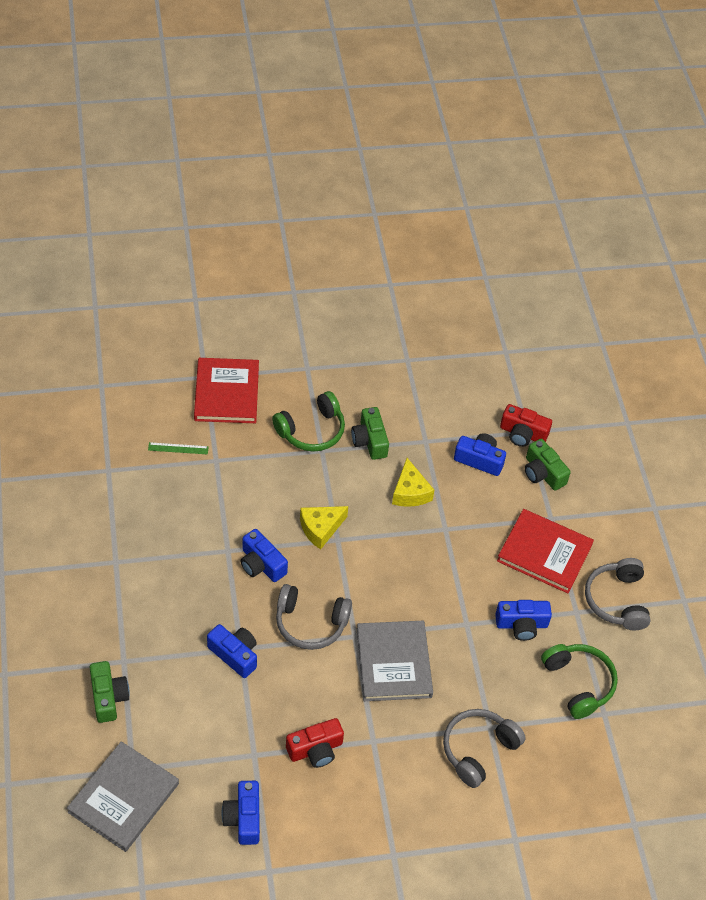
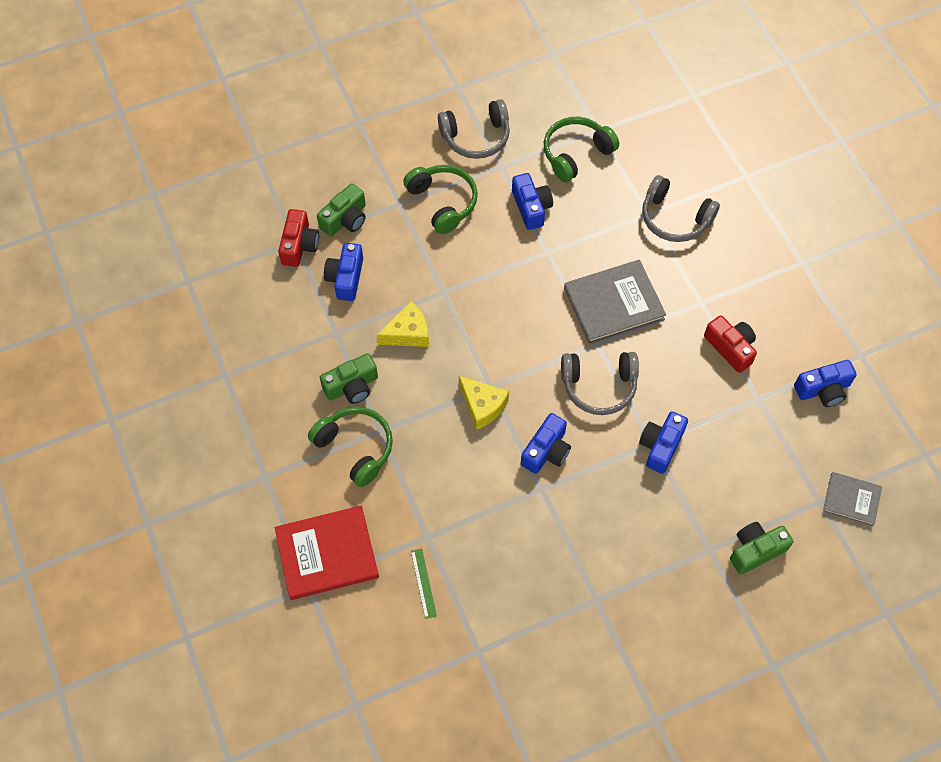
camera: 100 degrees left, 10 degrees up
grey book [67,741,179,852] -> grey book [823,472,882,526], size x0.57
grey headphones [276,584,352,650] -> grey headphones turned 90 degrees clockwise [561,352,639,415]
red book [497,509,594,593] -> green headphones [403,165,478,234]

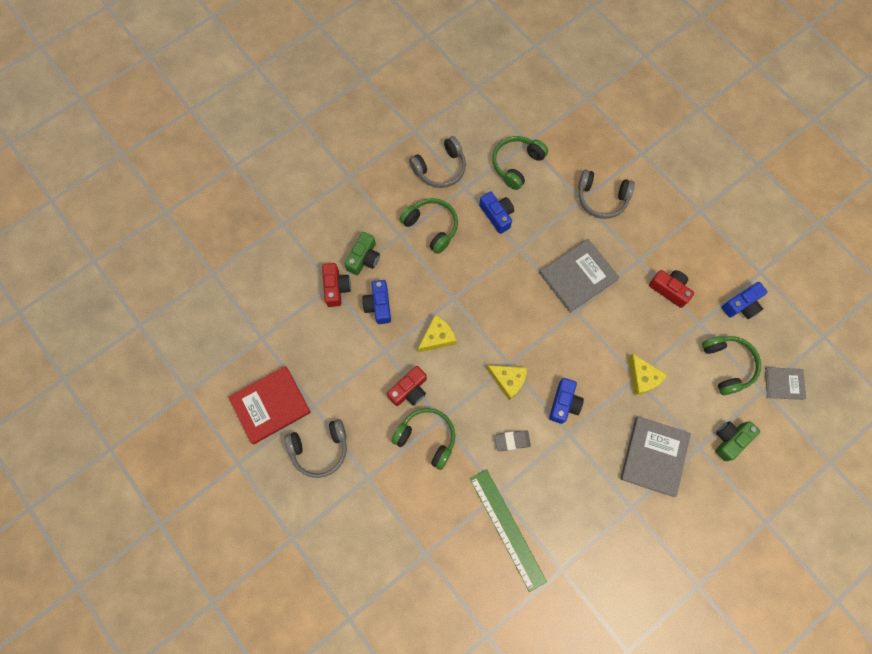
camera: 15 degrees left, 10 degrees up
red book [275,505,379,600] -> red book moved to [228,366,311,444]
green camera [320,353,378,404] -> red camera [387,366,427,406]
green ruler [411,549,437,619] -> green ruler [470,469,547,592], size x2.31
grey headphones [561,352,639,415] -> grey headphones moved to [285,419,347,478]
blue camera [639,412,688,474] -> yellow cheese [629,354,668,395]
none -> grey eraser [495,430,531,451]
none -> grey book [620,416,691,497]
none -> green headphones [702,336,761,395]

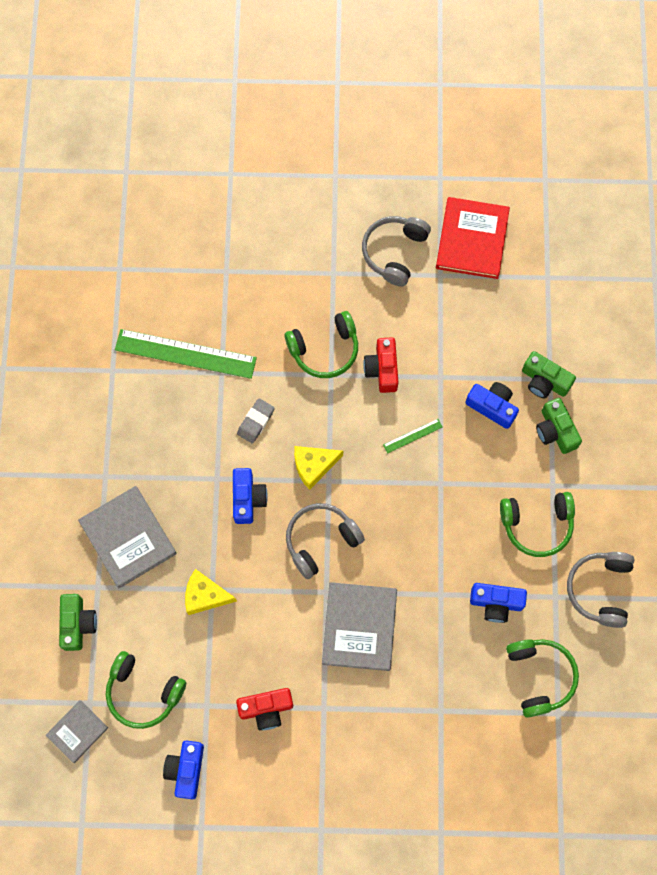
camera: 130 degrees right, 0 degrees up
red camera [322,263,351,307] -> green camera [522,351,576,398]
yellow cheese [418,315,456,352] -> green ruler [383,419,442,453]
blue camera [549,378,584,424] -> blue camera turned 150 degrees counterclockwise [233,468,268,524]
grey headphones [578,170,635,219] -> grey headphones moved to [286,503,365,579]

